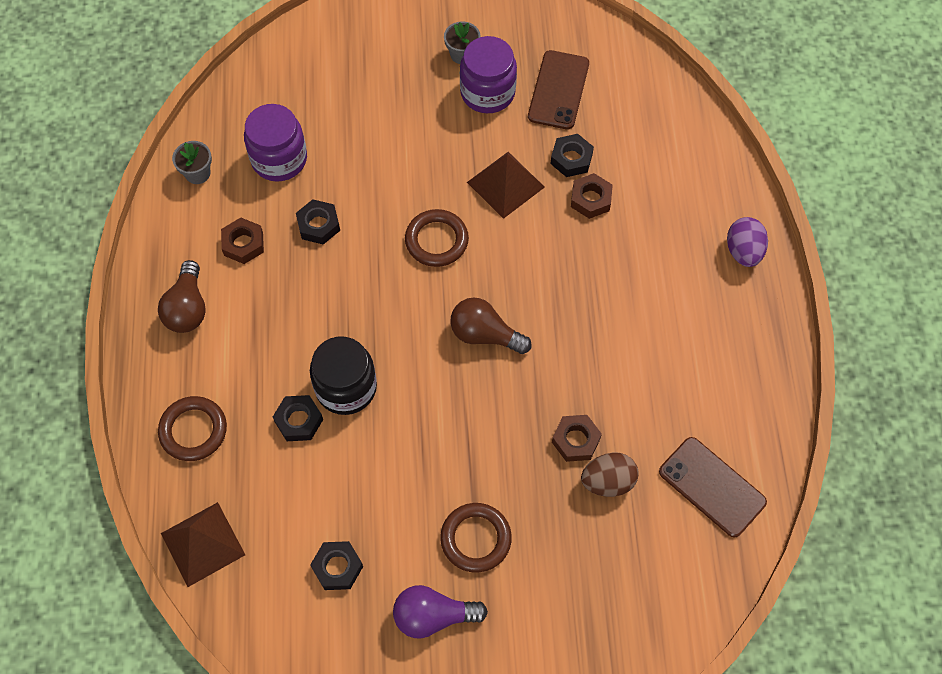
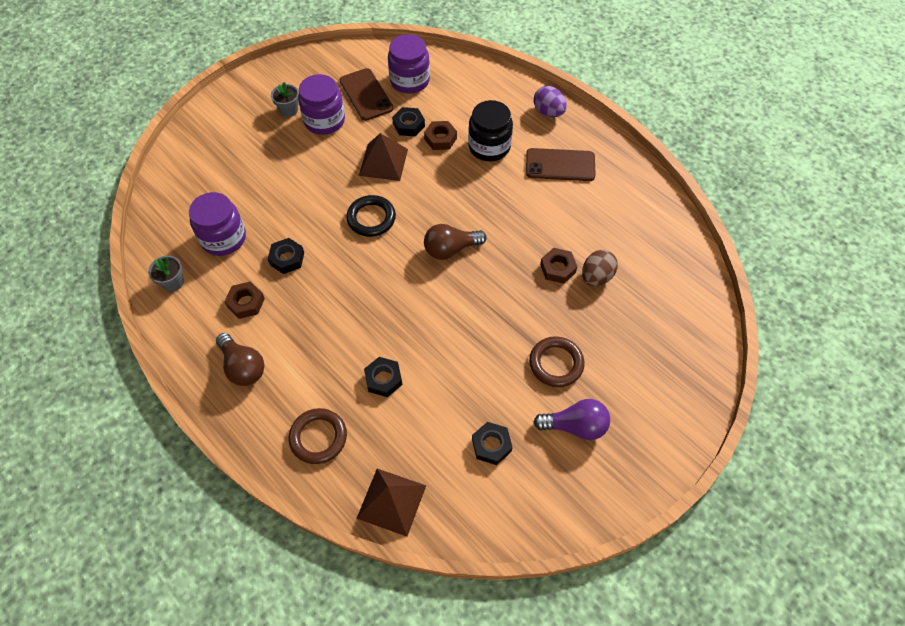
camera: 40 degrees left, 5 degrees down
black jar [310,337,377,415] -> black jar moved to [468,100,513,161]
purple light bulb [393,585,488,639] -> purple light bulb turned 135 degrees counterclockwise [533,399,610,440]
brown ring [405,209,469,267] -> black ring [346,195,396,237]
brown phone [659,437,767,537] -> brown phone moved to [526,148,596,181]
none -> purple jar [388,34,430,93]

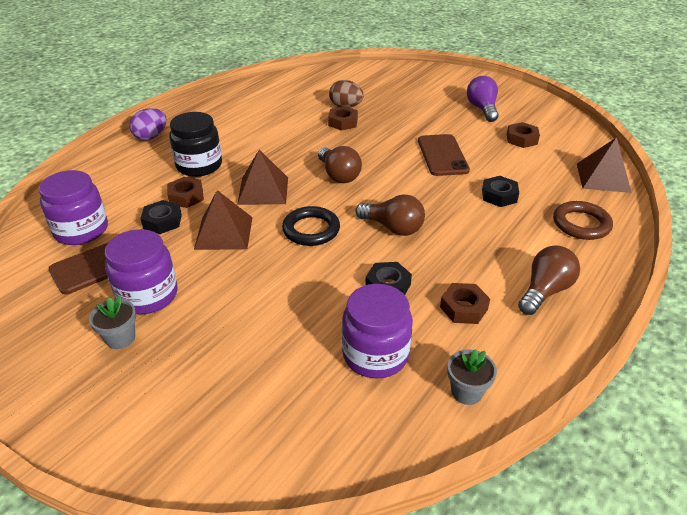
camera: 100 degrees left, 20 degrees down
black nut [472,422,513,465] -> brown nut [507,122,540,148]
brown phone [526,148,596,181] -> brown phone moved to [418,134,470,176]
brown ring [529,336,585,387] -> none
none -> brown pyramid [237,150,288,205]
none -> brown light bulb [355,194,425,236]

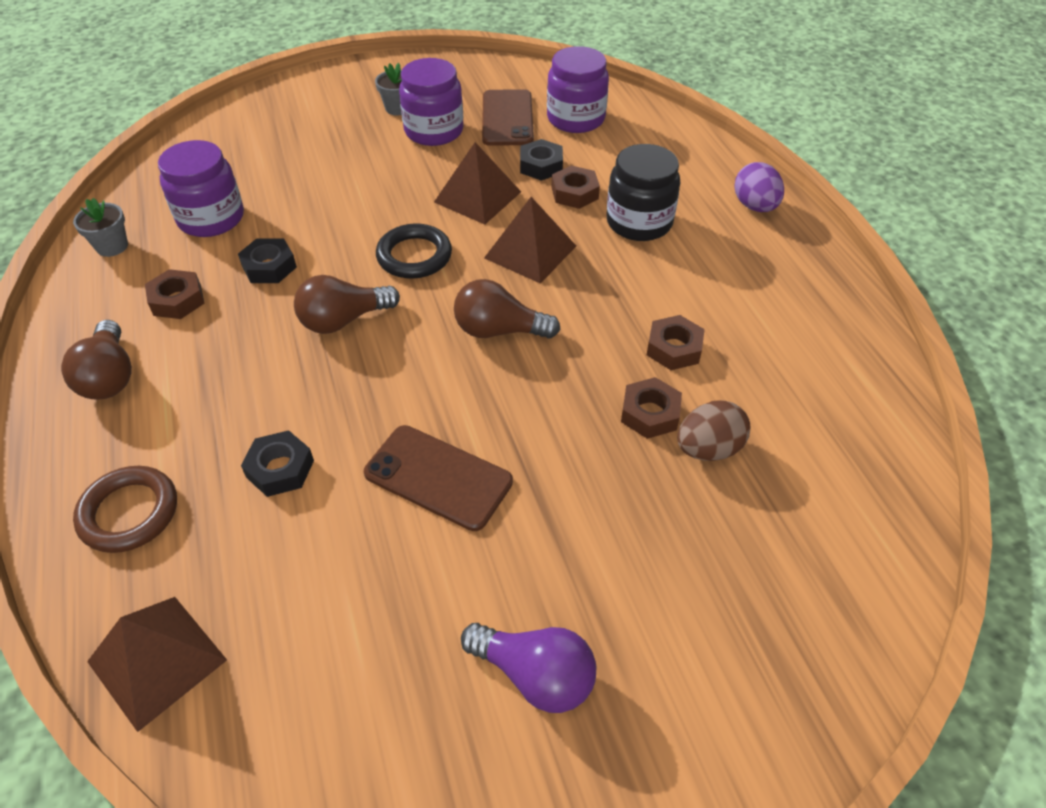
camera: 125 degrees right, 10 degrees up
brown nut [507,122,540,148] -> brown nut moved to [647,315,705,370]

